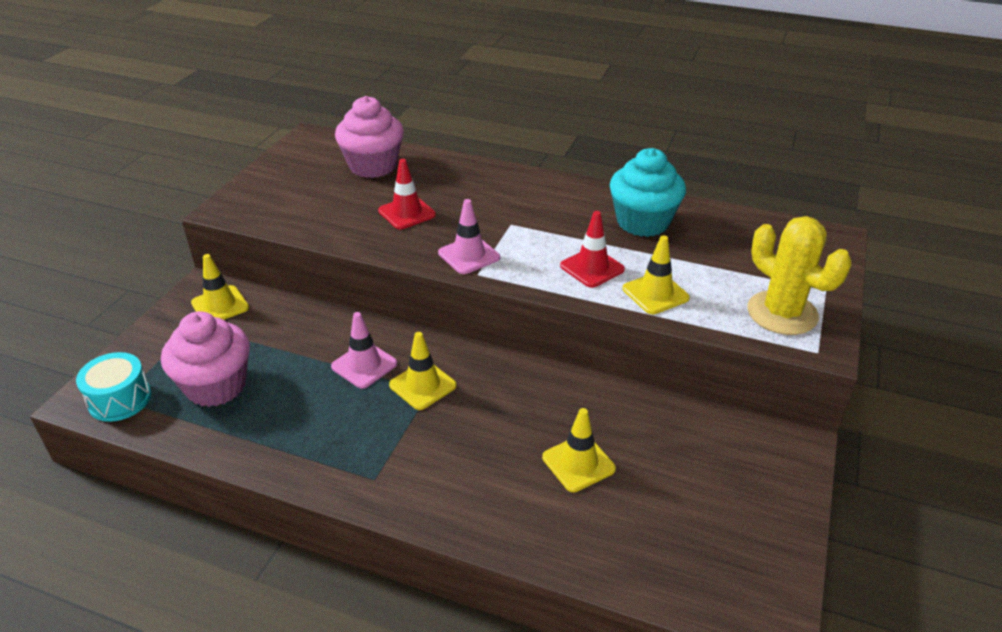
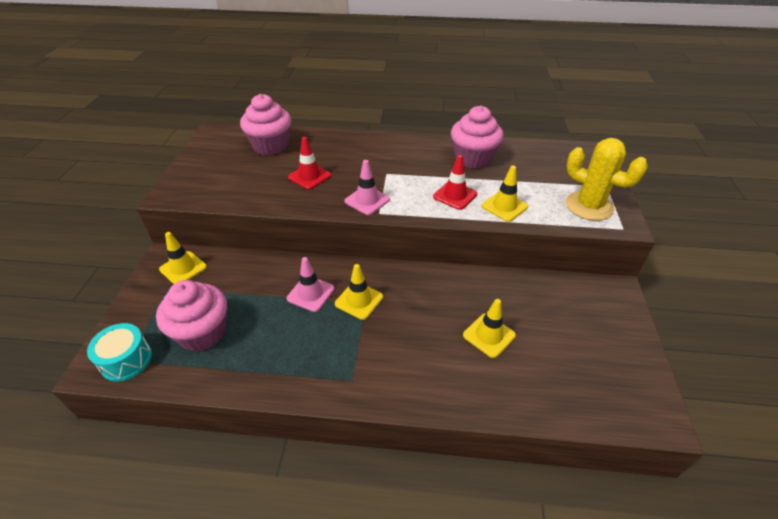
camera: 15 degrees left, 5 degrees up
turquoise cupcake [610,148,686,237] -> pink cupcake [451,106,504,169]

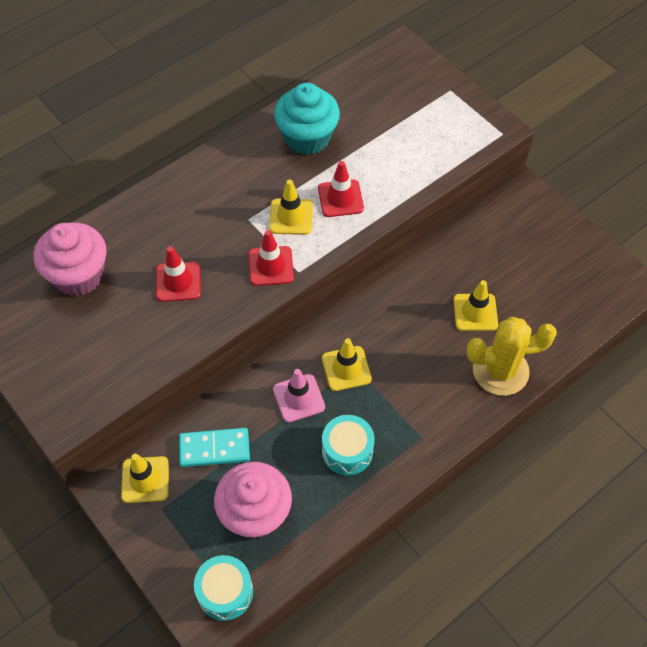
camera: 45 degrees left, 15 degrees up
pink traffic cone [344,160,390,215] -> red traffic cone [248,230,294,286]
pink cupcake [451,106,504,169] -> turquoise cupcake [274,83,340,155]
yellow traffic cone [481,166,528,222] -> yellow traffic cone moved to [269,180,313,235]
yellow cactus [566,138,648,221] -> yellow cactus moved to [467,317,557,396]
none -> turquoise domino [179,428,250,467]
none -> turquoise drum [322,415,375,476]

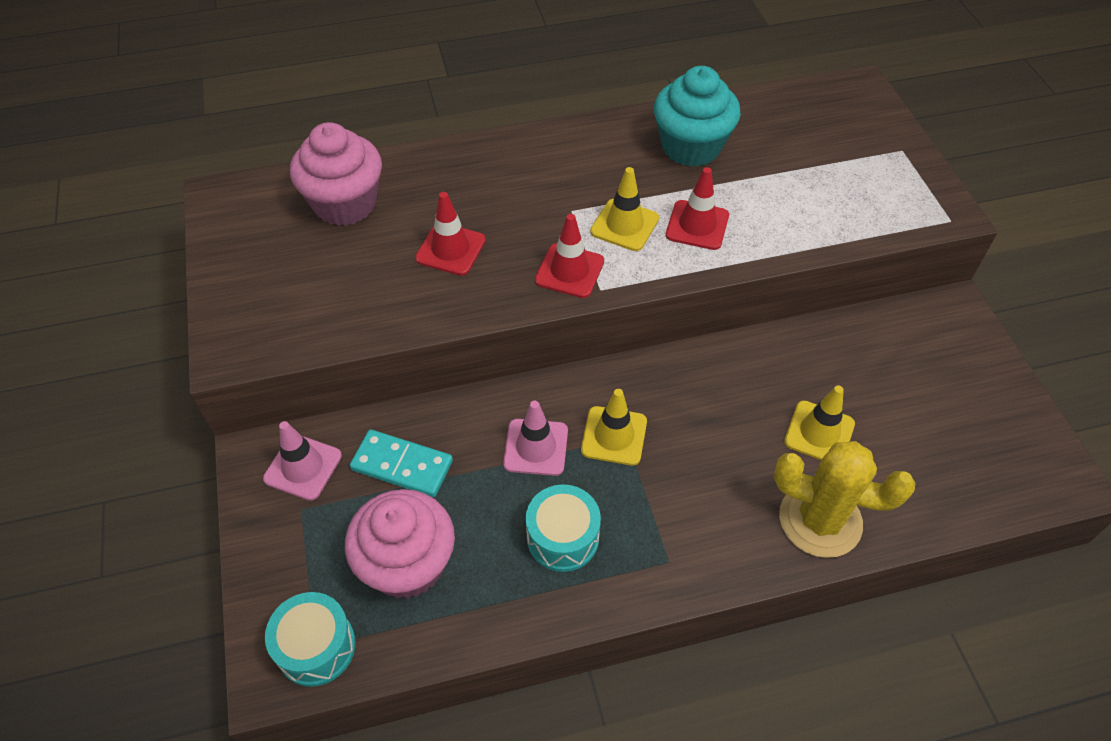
camera: 25 degrees right, 5 degrees down
yellow traffic cone [121,454,169,503] -> pink traffic cone [263,421,342,501]

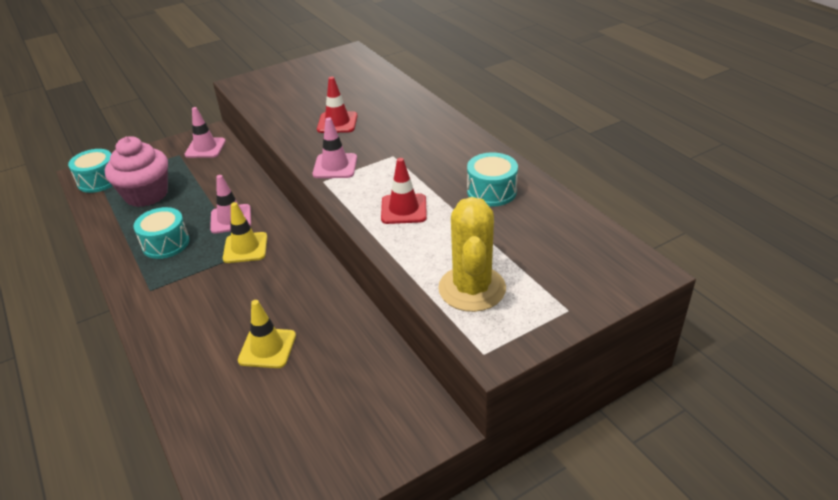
camera: 75 degrees right, 15 degrees down
pink cupcake [290,122,382,226] -> none
turquoise domino [350,429,453,497] -> none
red traffic cone [535,214,604,298] -> pink traffic cone [313,117,357,178]
yellow traffic cone [590,167,659,251] -> none
turquoise cupcake [654,66,741,167] -> turquoise drum [467,152,518,206]
yellow cactus [774,441,915,558] -> yellow cactus moved to [438,197,506,312]

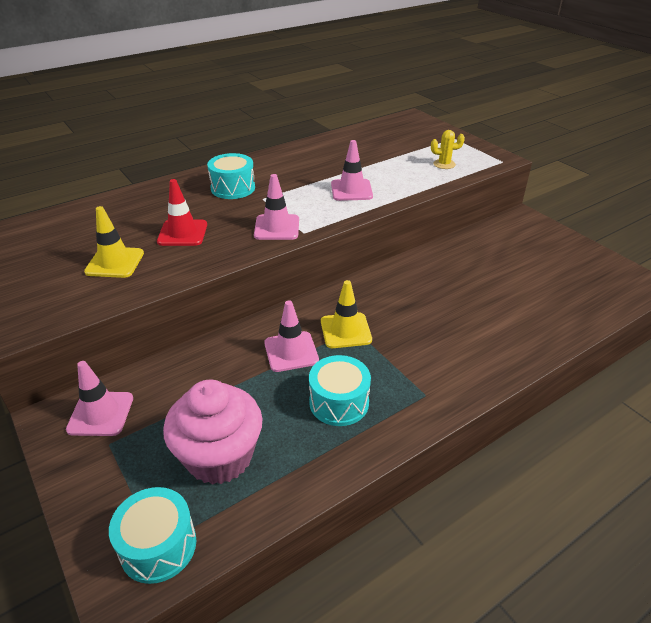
camera: 95 degrees left, 0 degrees up
yellow traffic cone [238,300,296,368] -> yellow traffic cone moved to [84,206,144,278]
red traffic cone [381,158,427,224] -> pink traffic cone [331,140,373,201]
yellow cactus [438,197,506,312] -> yellow cactus [431,130,465,169], size x0.46
turquoise drum [467,152,518,206] -> turquoise drum moved to [207,153,255,199]

